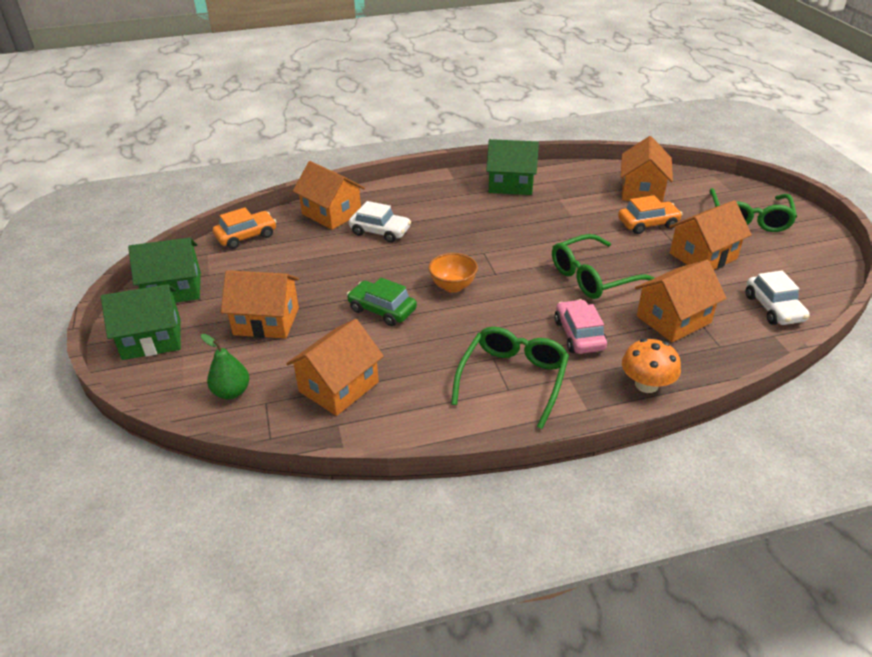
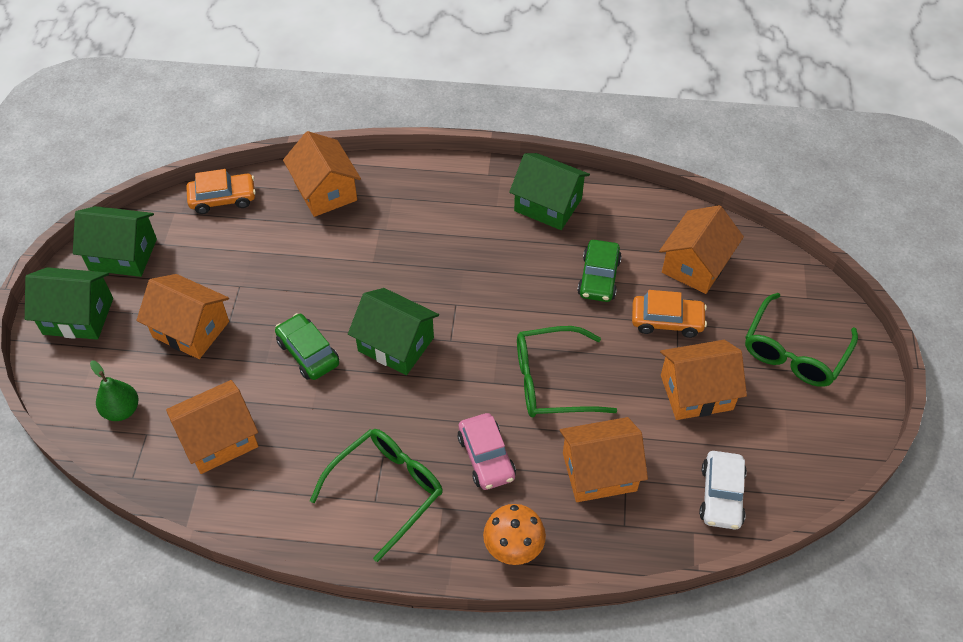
camera: 20 degrees right, 15 degrees up
white car [349,201,411,243] -> none
orange bowl [428,253,478,293] -> green house [348,288,439,375]
pink car [554,299,607,354] -> pink car turned 150 degrees clockwise [457,413,516,490]
none -> green car [577,240,622,302]

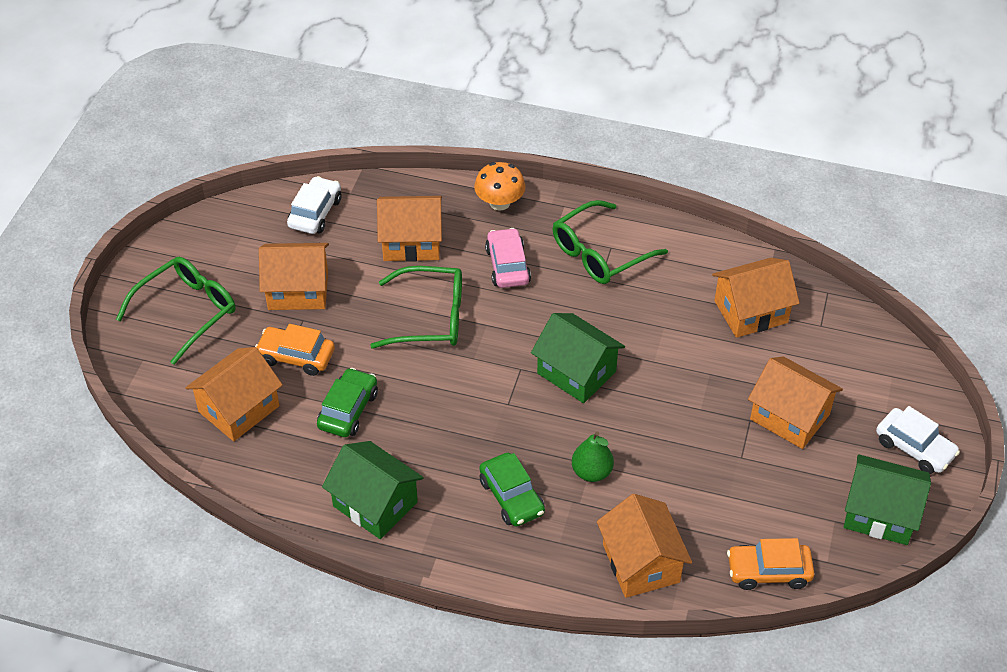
camera: 170 degrees left, 5 degrees down
green house [25,267,113,340] -> white car [876,406,960,474]
green pear [90,361,138,421] -> green pear moved to [572,432,614,482]
green car [275,313,339,380] -> green car moved to [480,453,545,526]

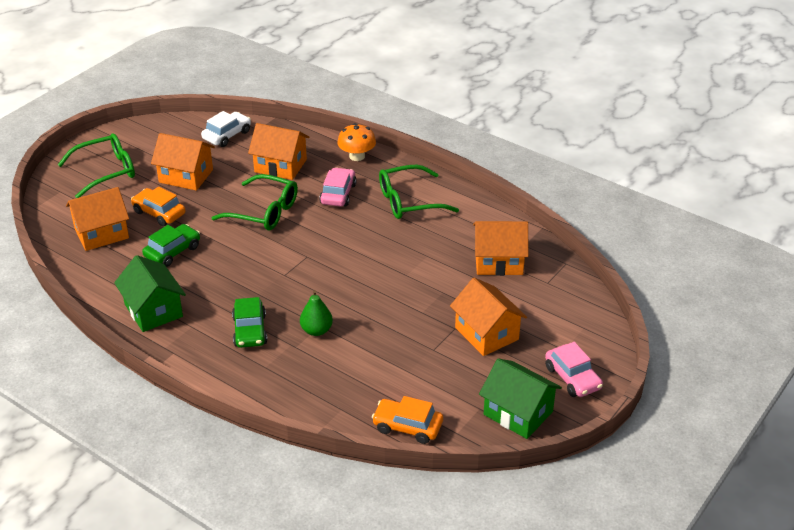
camera: 20 degrees right, 10 degrees down
green house [531,313,625,403] -> none
orange house [597,494,692,598] -> none
white car [876,406,960,474] -> pink car [545,342,603,397]

